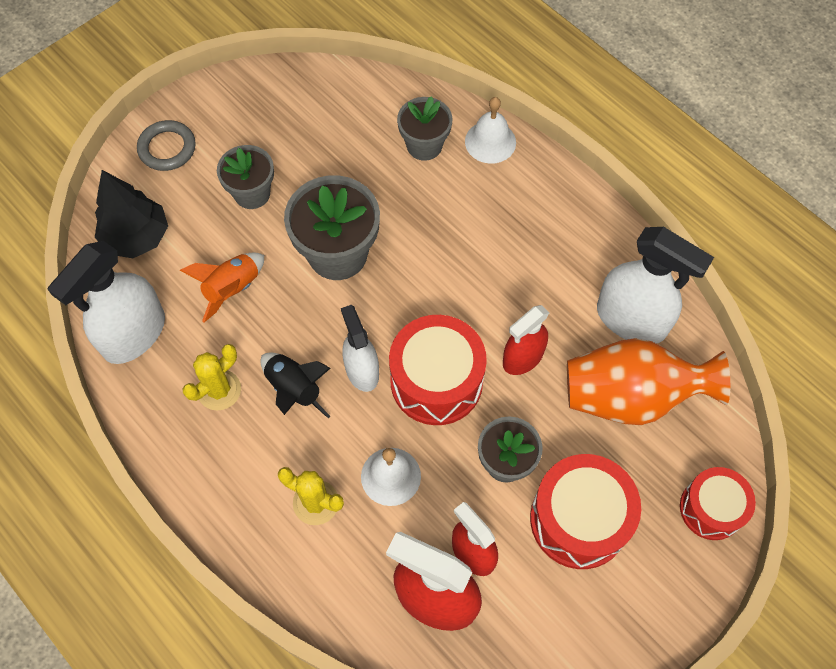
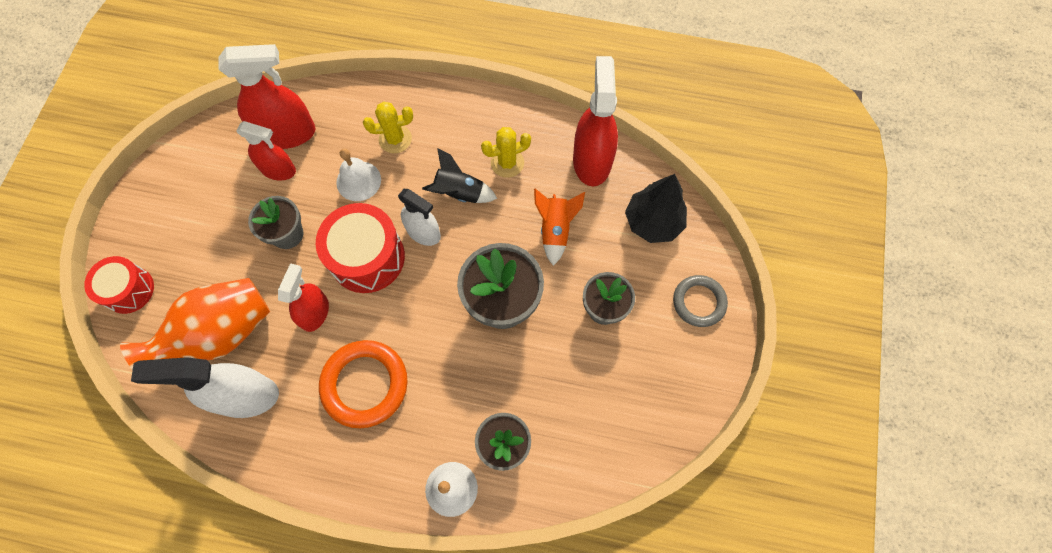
camera: 145 degrees right, 5 degrees up
white spray bottle [48,241,165,364] -> red spray bottle [573,56,618,186]
yellow cactus [183,344,241,411] -> yellow cactus turned 60 degrees clockwise [481,127,531,178]
red drum [530,454,641,569] -> none
none -> orange ring [319,340,407,428]

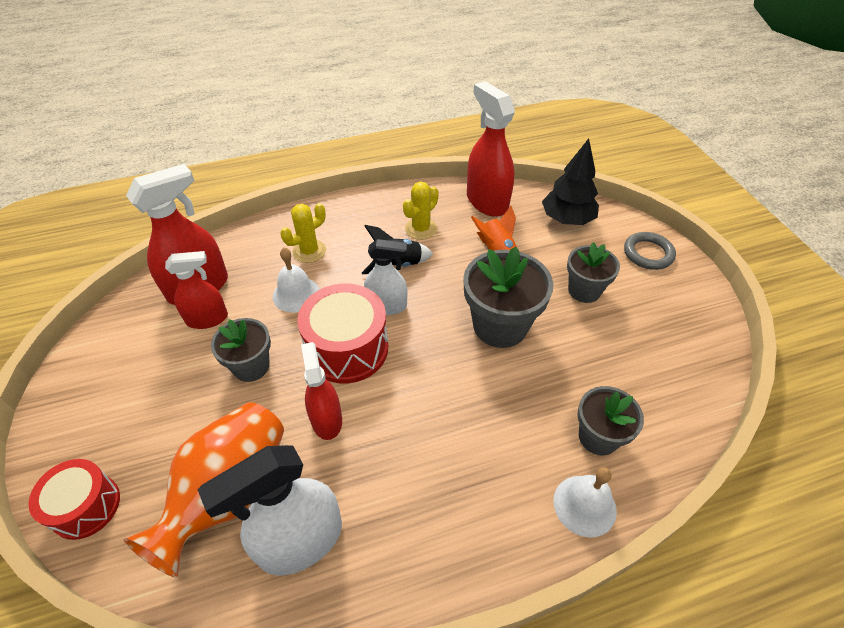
camera: 30 degrees left, 20 degrees down
orange ring [319,340,407,428] -> none

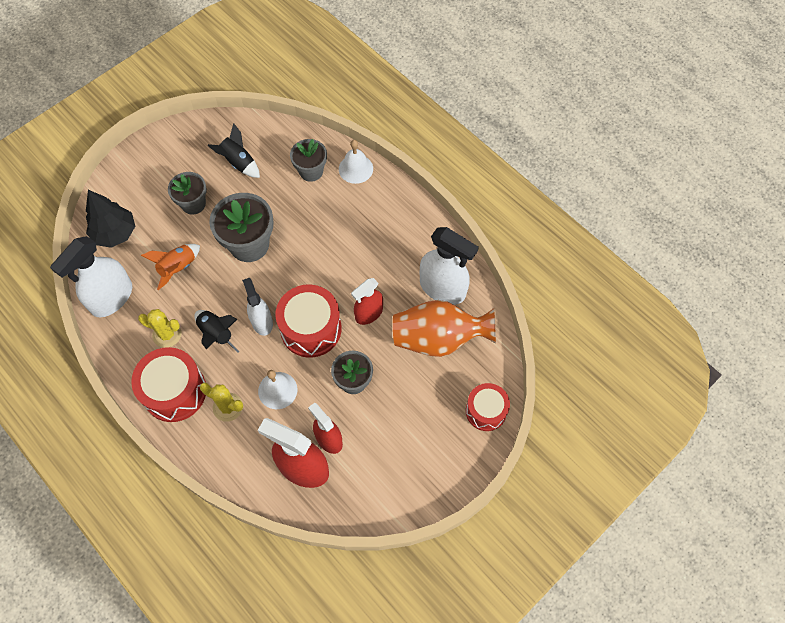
camera: 115 degrees left, 15 degrees up
red spray bottle [467,81,515,217] -> white spray bottle [50,236,132,317]
grey ring [624,232,676,270] -> none
none -> red drum [131,347,206,422]
none -> black rocket [207,123,260,178]

